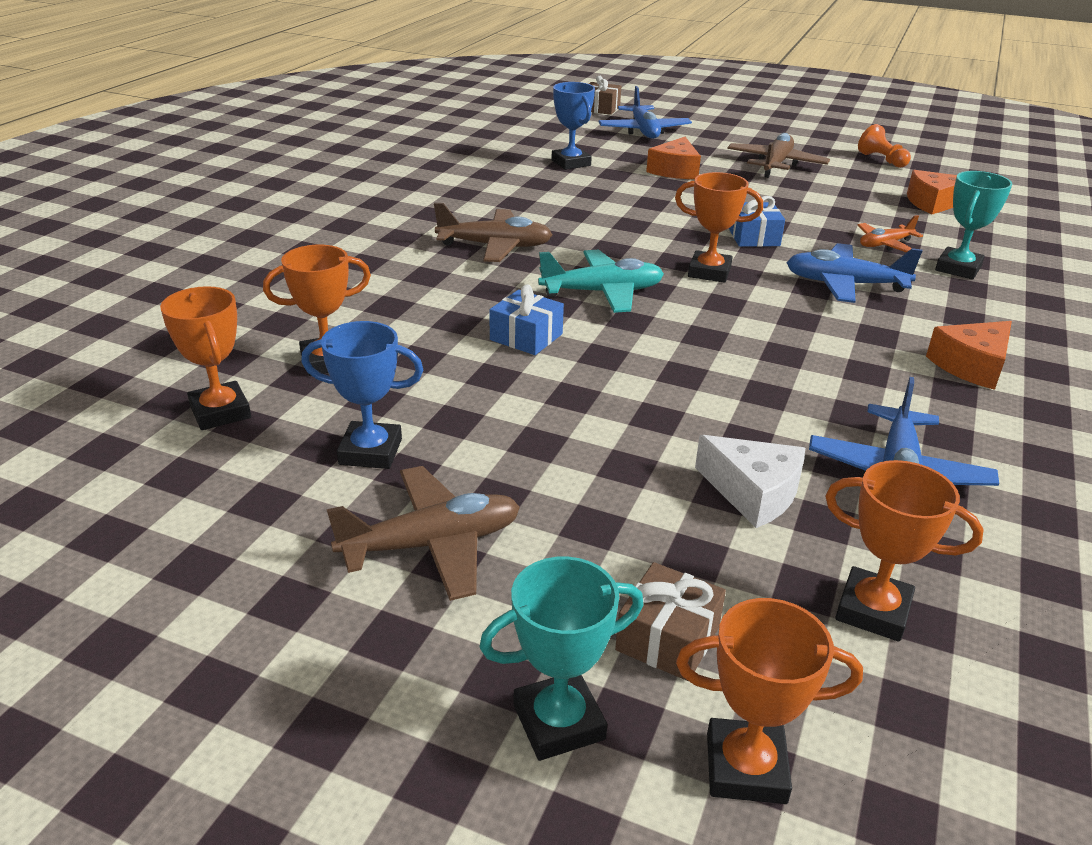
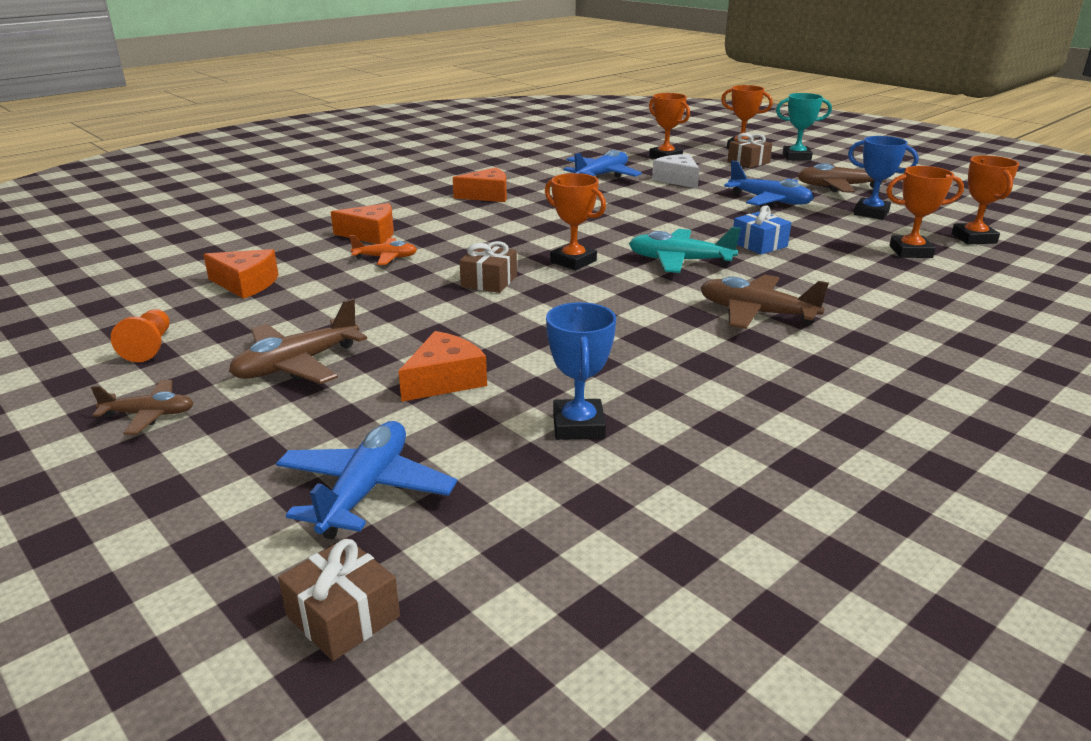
camera: 155 degrees left, 5 degrees down
blue gift [729,196,785,247] -> brown gift [459,241,517,293]
blue plane [786,243,922,303] -> blue plane moved to [724,161,814,207]
turquoise trophy [935,171,1012,280] -> orange cheese [331,203,394,244]
none -> brown plane [91,380,194,435]

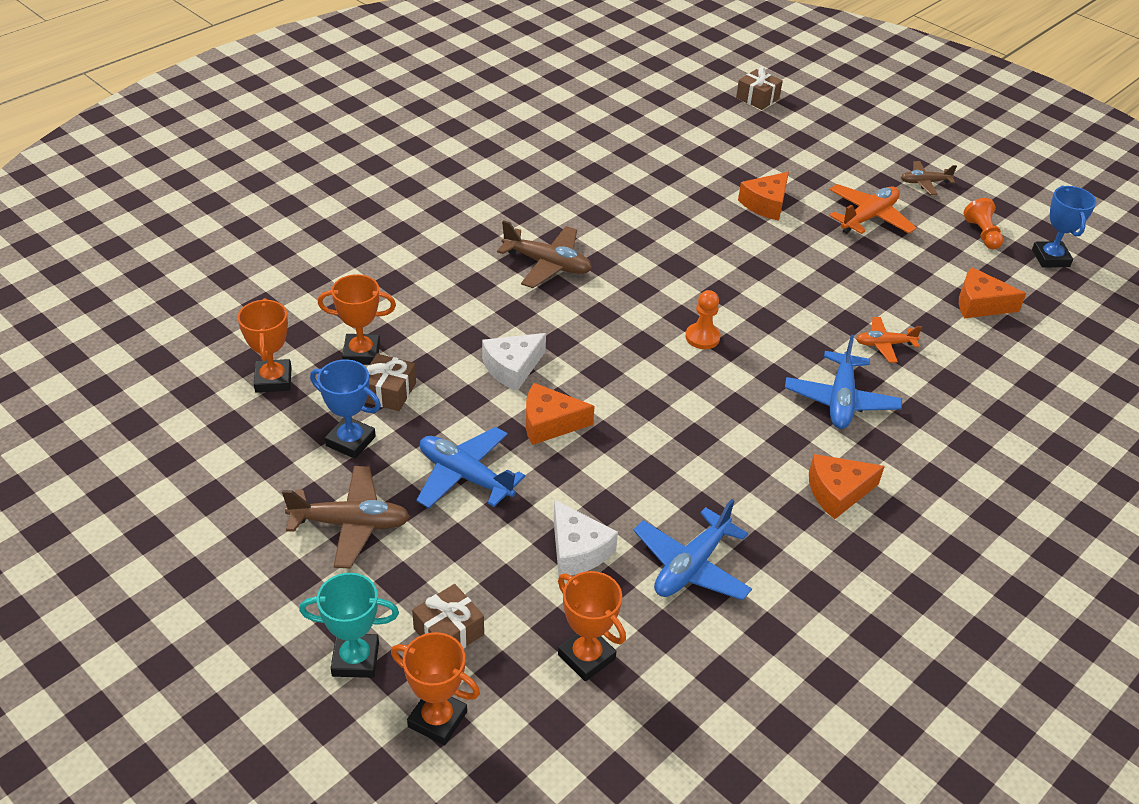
camera: 175 degrees right, 15 degrees up
brown plane [229,298,367,384] -> orange plane [829,184,916,234]
blue plane [276,421,457,539] -> blue plane moved to [785,334,902,429]
orange cheese [331,203,394,244] -> orange cheese moved to [526,383,595,445]
brown gift [459,241,517,293] -> brown gift moved to [366,354,416,411]
orange trophy [545,173,606,270] -> orange pawn [686,290,720,349]
blue trophy [546,302,616,440] -> blue trophy moved to [1032,186,1096,268]
turquoise plane [629,227,741,273] -> none
blue gift [733,206,791,254] -> white cheese [482,333,546,391]

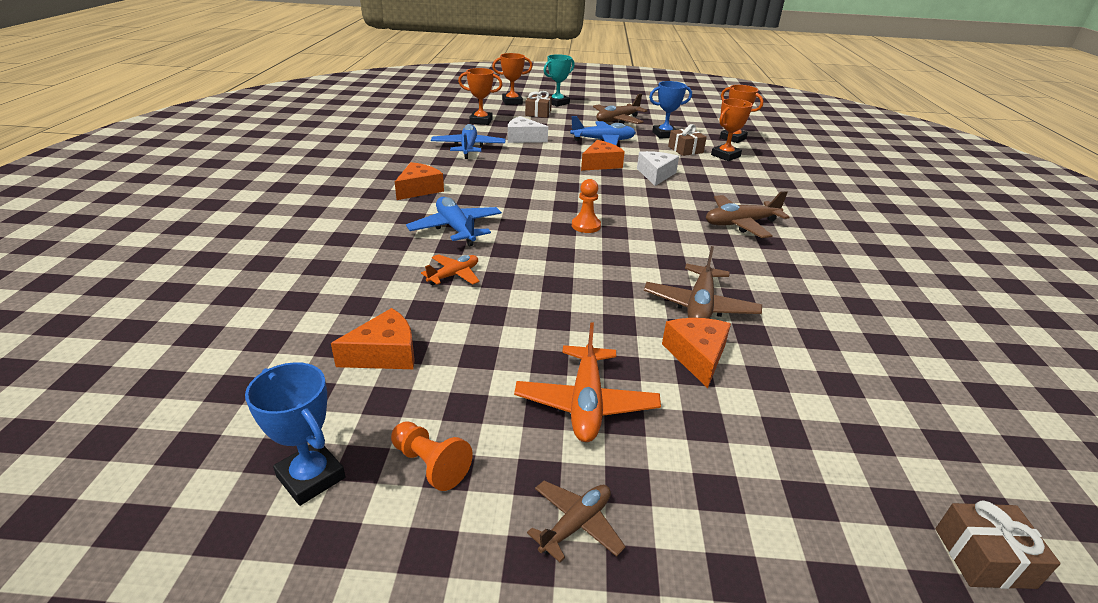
camera: 140 degrees right, 10 degrees down
none -> brown plane [644,246,762,319]

